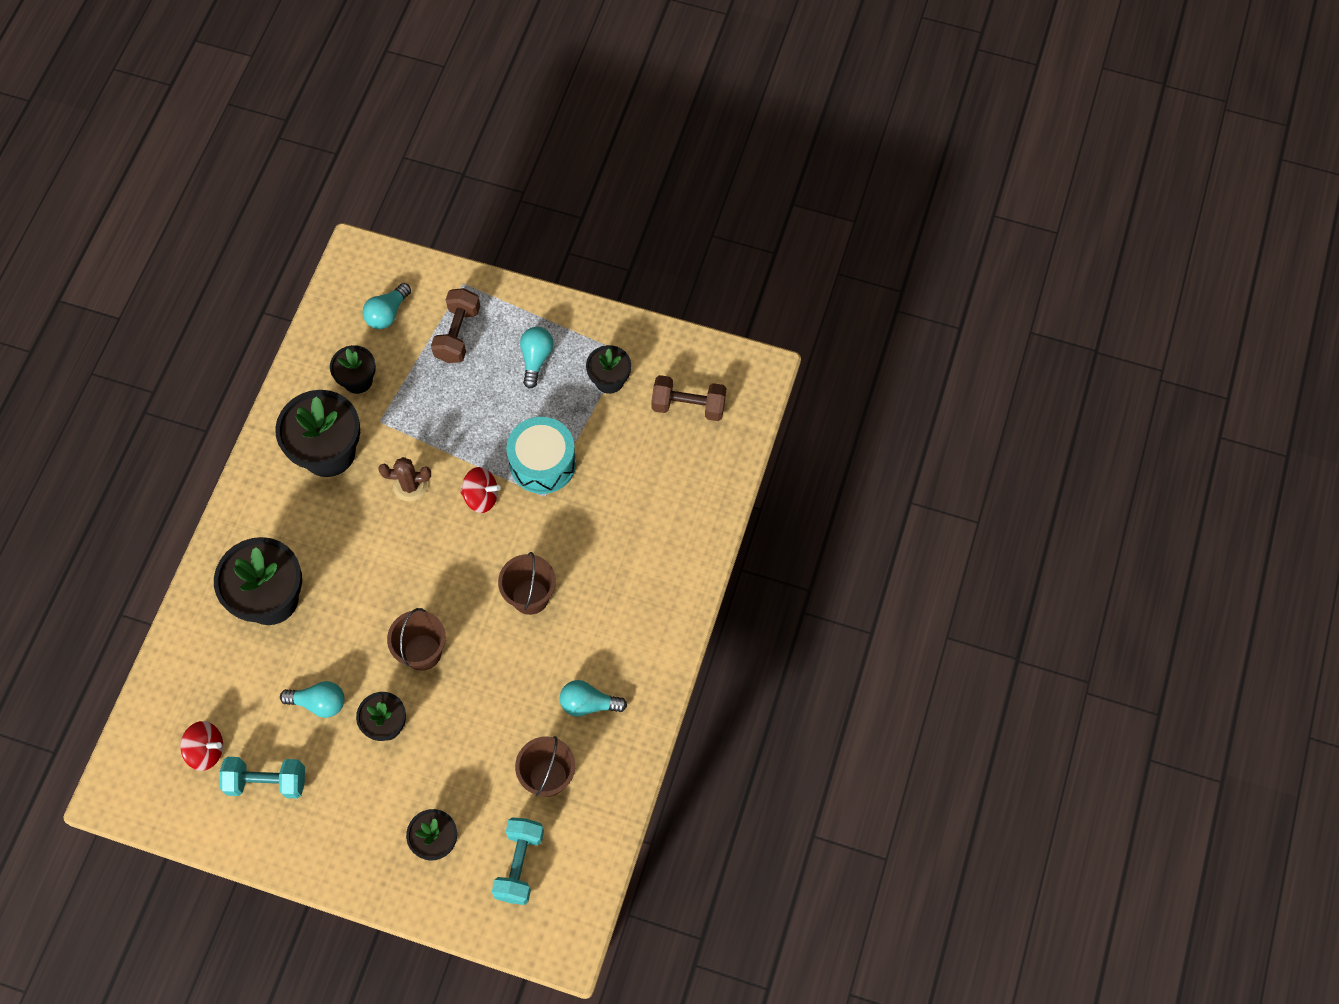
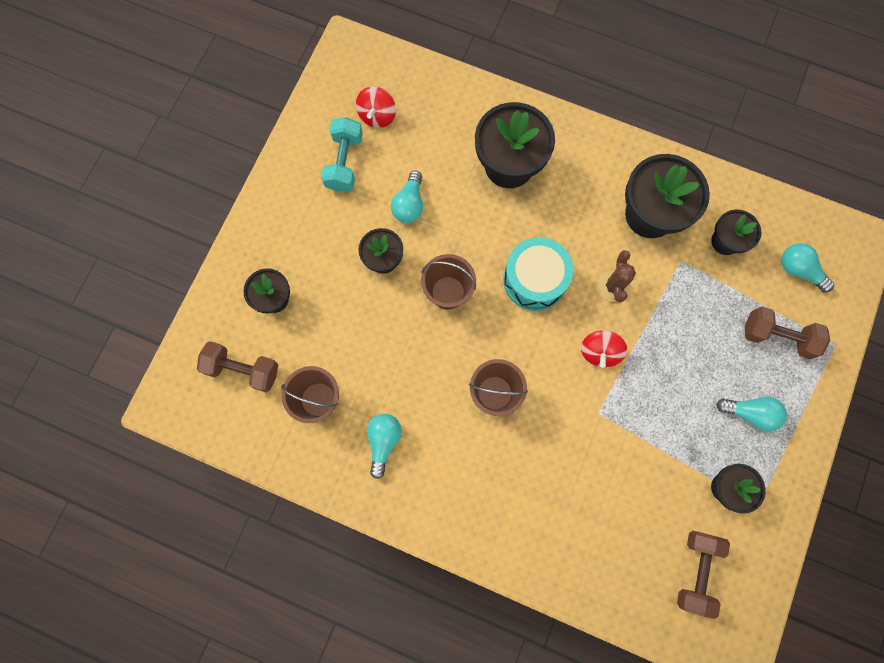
camera: 95 degrees right, 10 degrees up
turquoise dumbbell [492,817,544,905] -> brown dumbbell [197,341,278,392]
turquoise drum [506,417,576,494] -> turquoise drum moved to [503,237,574,311]

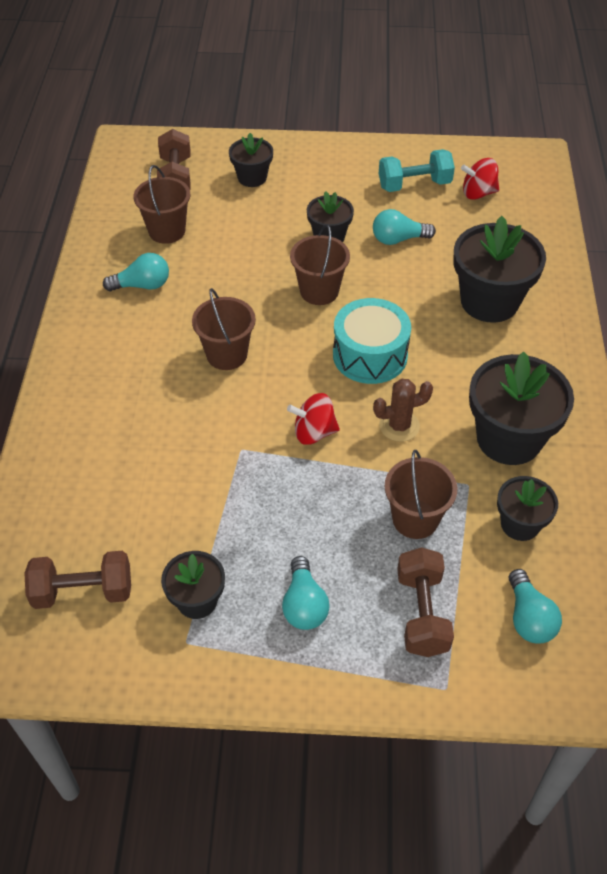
camera: 70 degrees right, 25 degrees down
turquoise light bulb [781,243,834,292] -> turquoise light bulb turned 150 degrees clockwise [509,569,562,644]
none -> brown bucket [384,450,457,539]

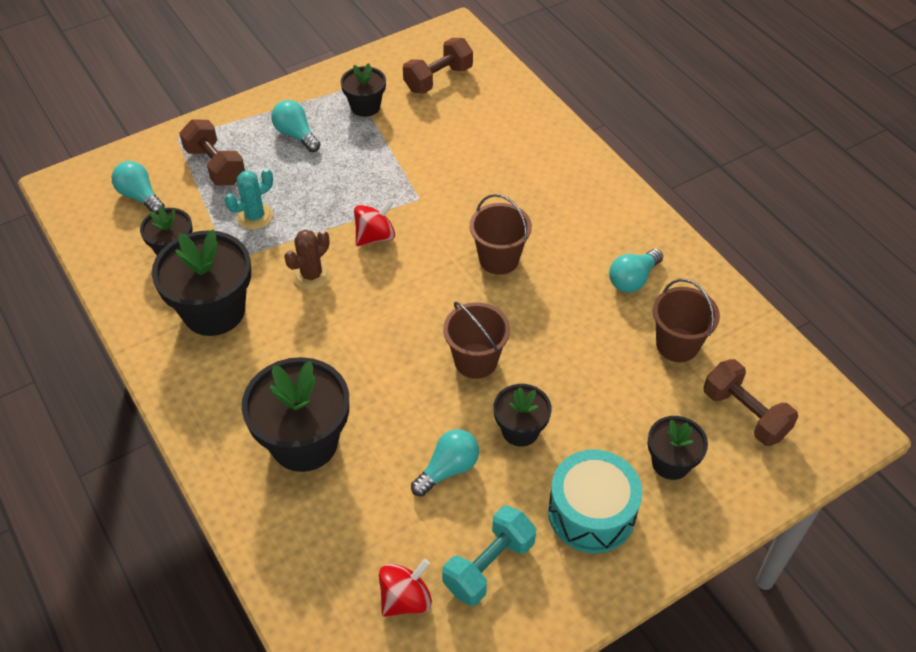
camera: 145 degrees right, 0 degrees up
turquoise drum [333,298,411,384] -> turquoise drum moved to [548,449,642,553]
brown bucket [384,450,457,539] -> turquoise cactus [225,168,273,230]

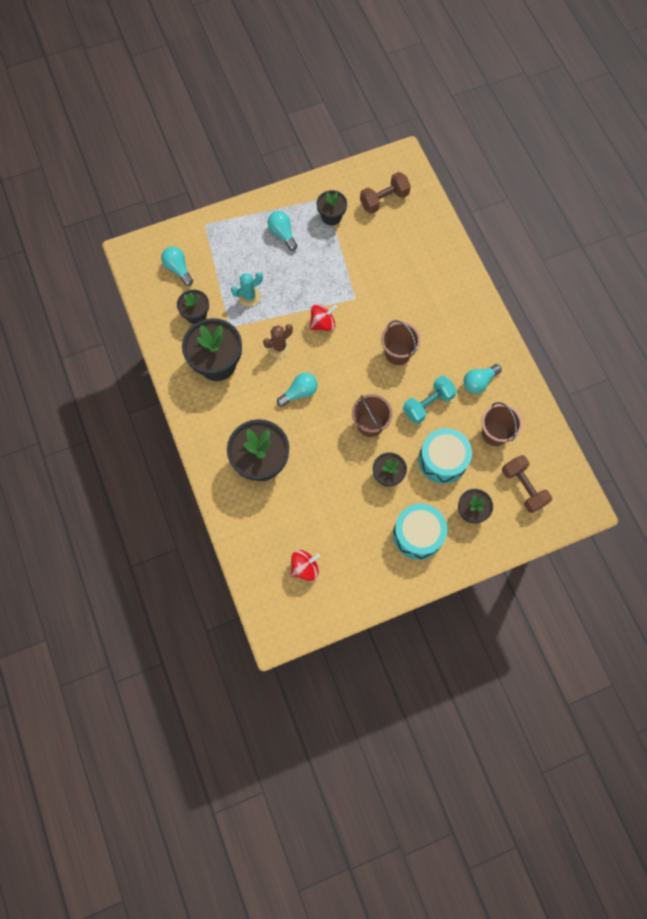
camera: 10 degrees right, 20 degrees up
brown dumbbell [179,119,245,186] -> none
turquoise light bulb [411,429,479,497] -> turquoise light bulb moved to [277,373,318,407]
turquoise dumbbell [442,506,536,606] -> turquoise dumbbell moved to [403,375,457,424]
none -> turquoise drum [419,428,472,484]

